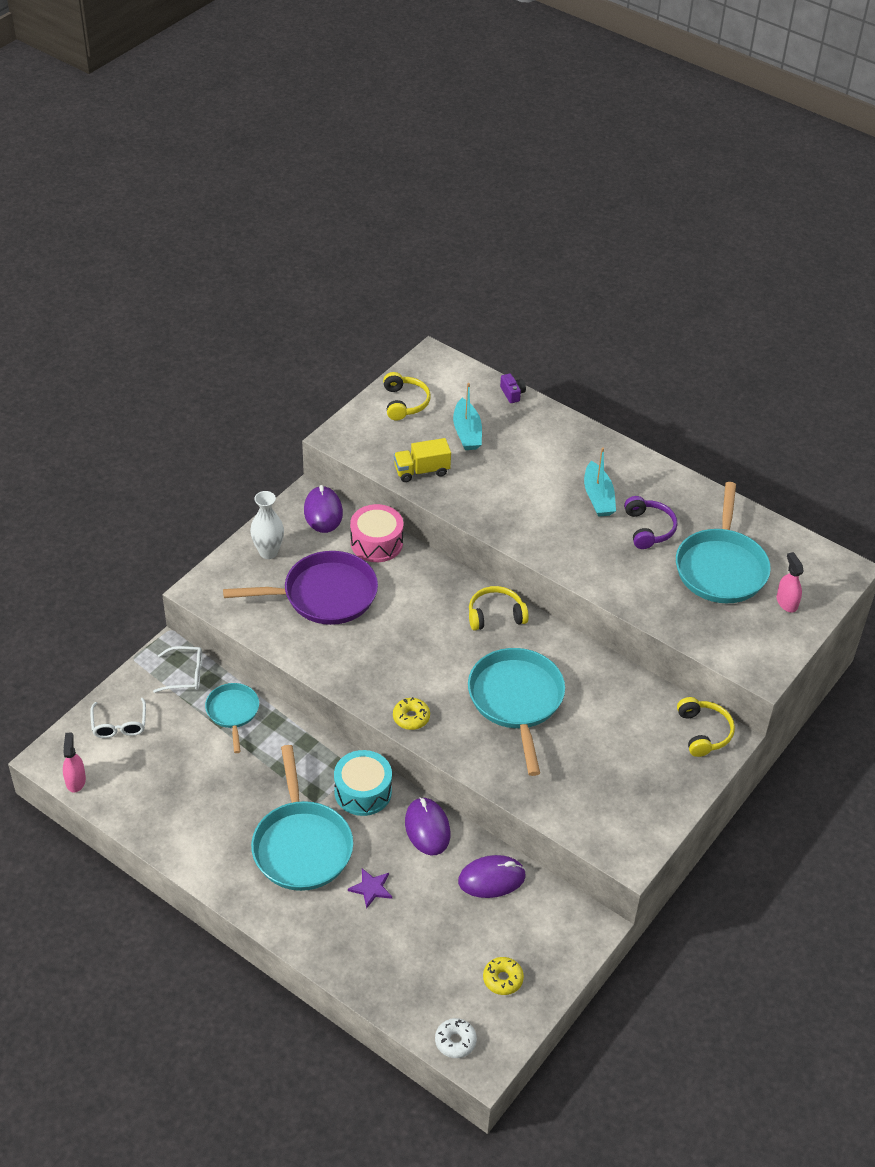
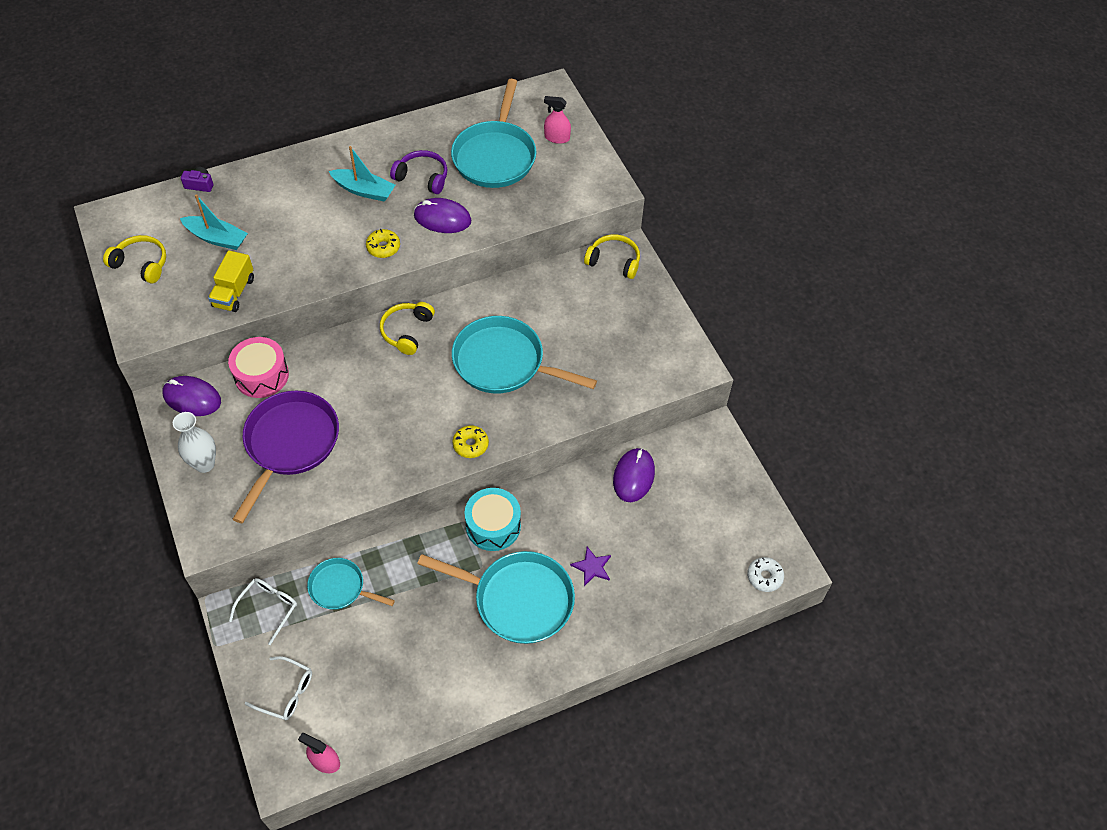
camera: 60 degrees left, 10 degrees up
purple mouse [405,797,450,855] -> purple mouse moved to [414,198,471,233]
yellow donut [483,957,524,995] -> yellow donut moved to [366,229,400,258]
turquoise pan [676,482,771,603] -> turquoise pan turned 60 degrees clockwise [451,79,536,188]

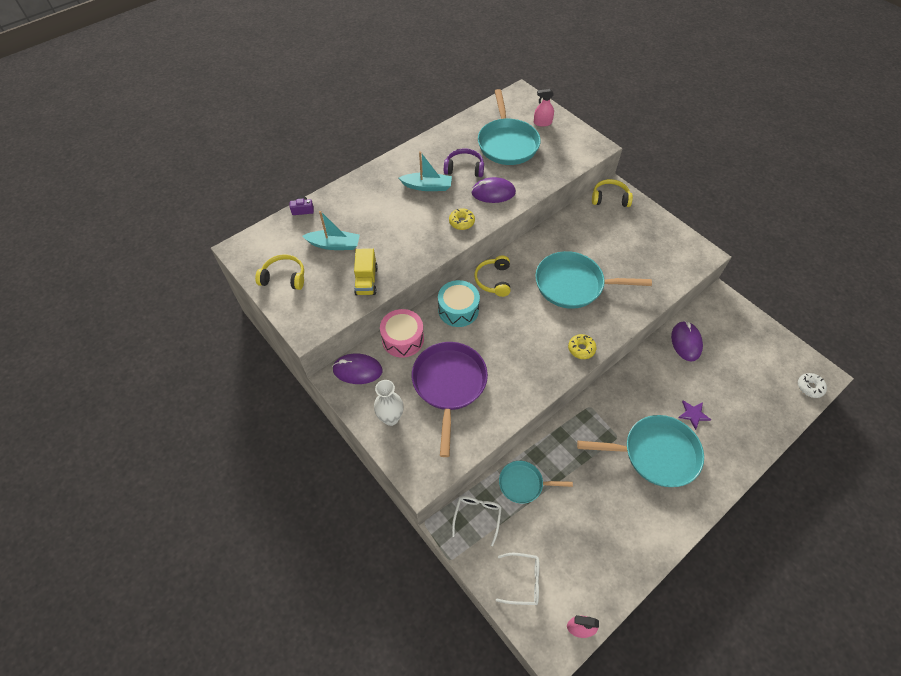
camera: 15 degrees left, 0 degrees up
turquoise drum [464,488,521,551] -> turquoise drum moved to [438,280,480,327]

